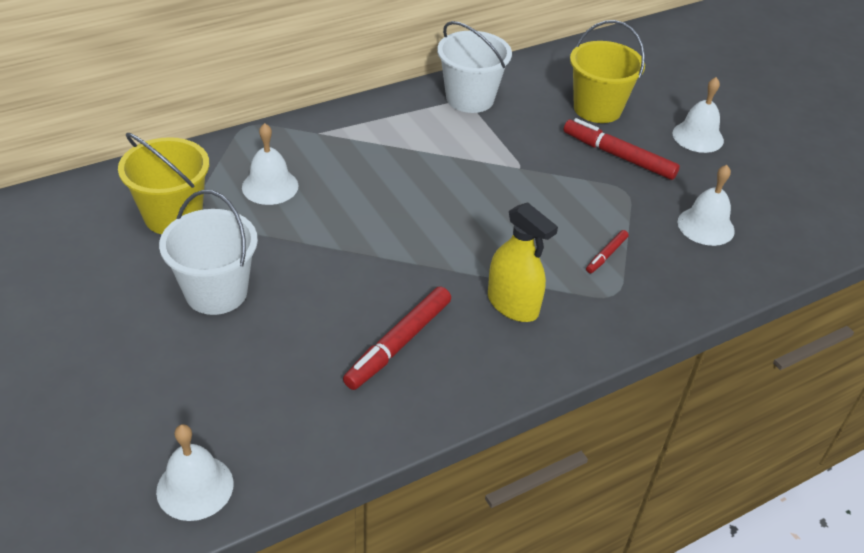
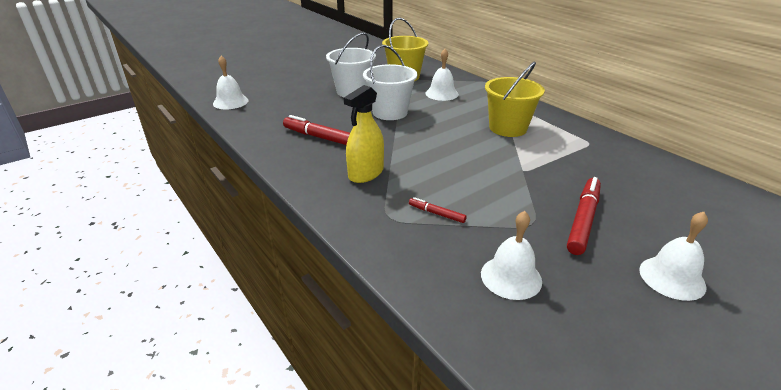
camera: 85 degrees right, 10 degrees down
white bucket [437,21,512,113] -> white bucket moved to [363,45,417,120]
yellow bucket [570,20,645,123] -> yellow bucket moved to [485,61,545,137]

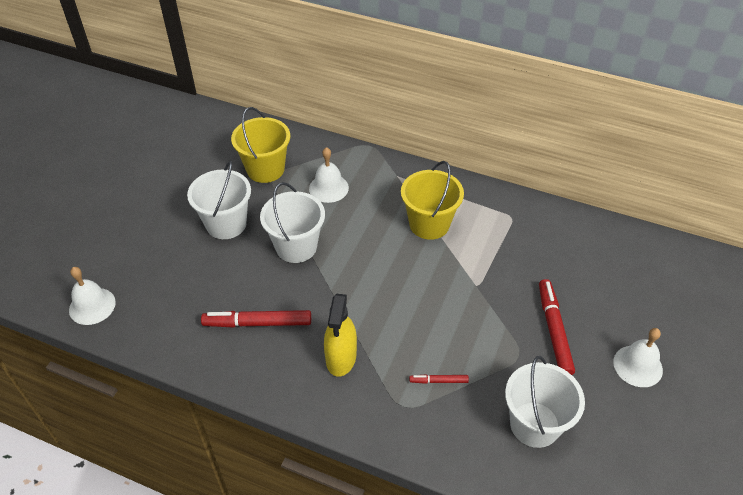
camera: 30 degrees left, 15 degrees up
white bell [481,211,542,300] -> white bucket [505,356,585,448]

